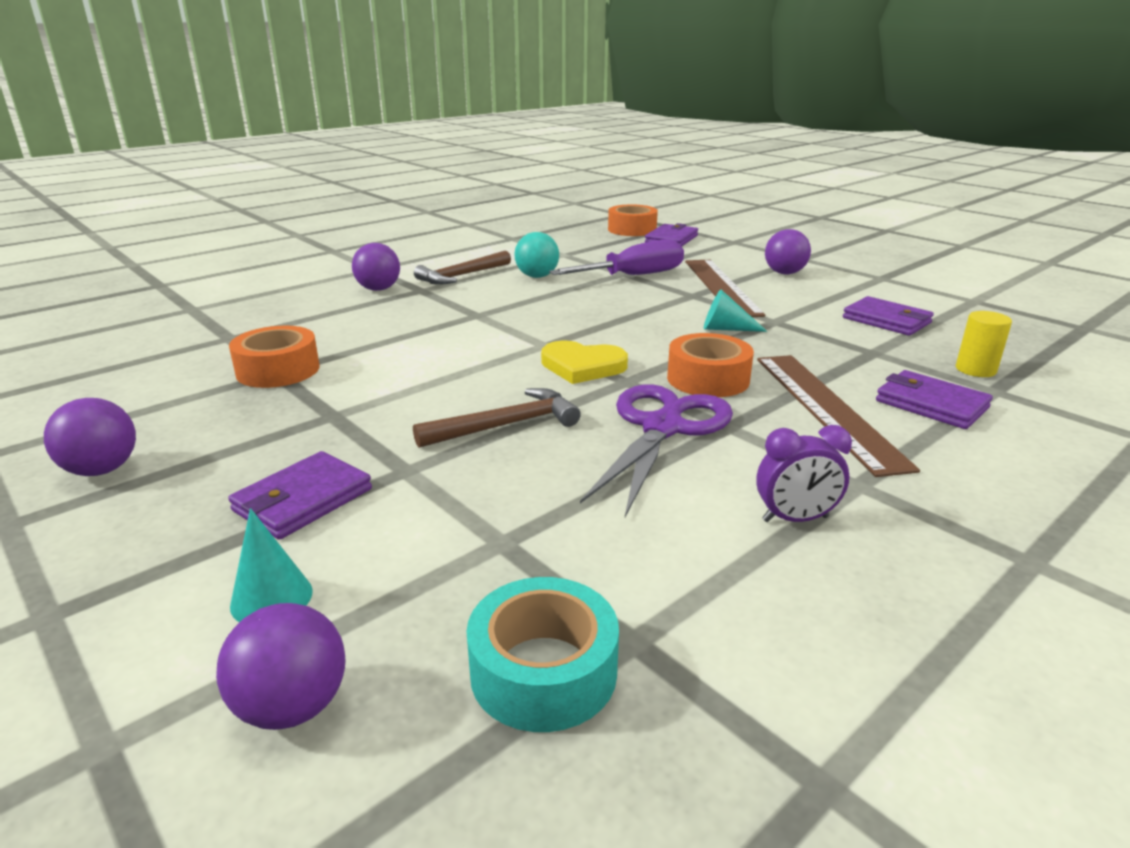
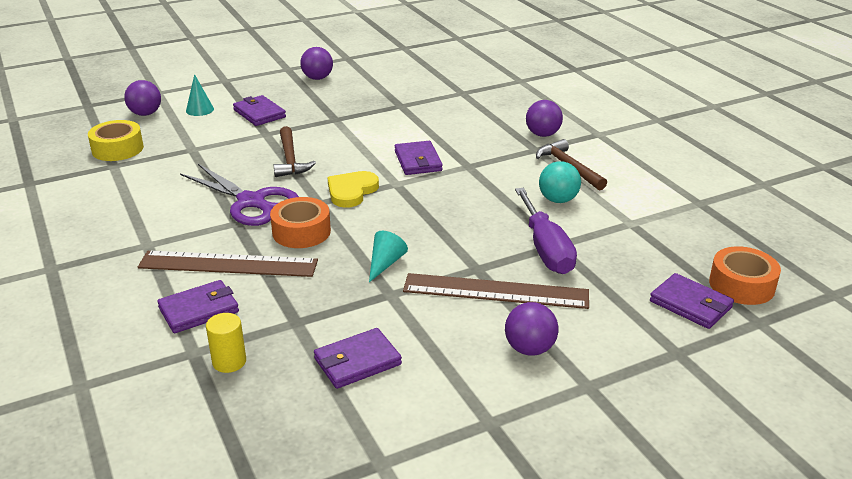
camera: 105 degrees right, 5 degrees up
orange tape [229,326,319,388] -> none
turquoise tape [466,577,619,732] -> yellow tape [88,120,144,161]
purple clock [756,425,852,522] -> none
none -> purple wallet [395,141,443,175]

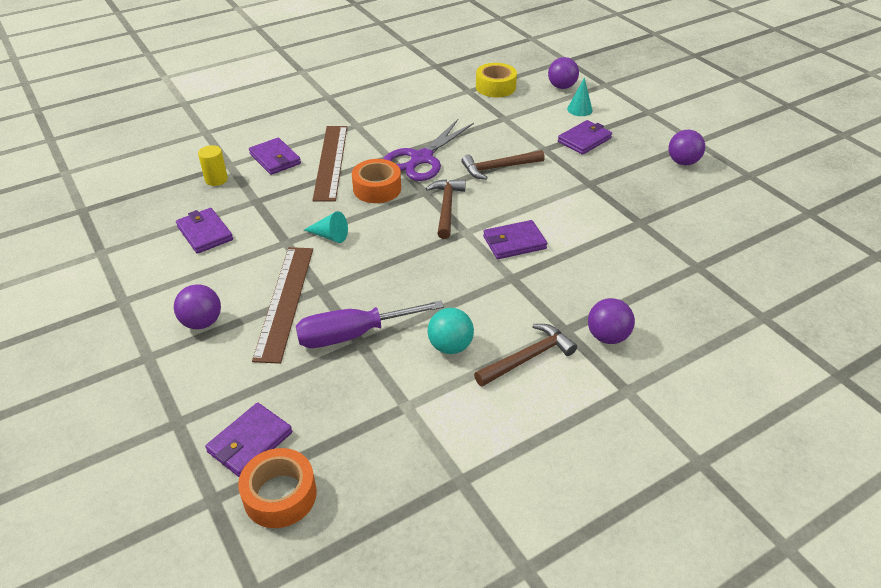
camera: 85 degrees right, 10 degrees up
yellow heart [327,171,379,208] -> brown hammer [425,179,466,239]

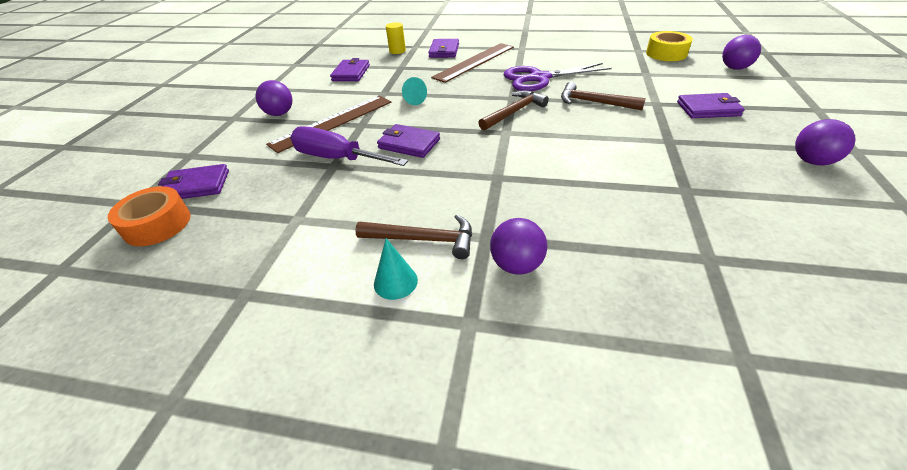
camera: 45 degrees right, 0 degrees up
orange tape [352,159,401,203] -> none
turquoise ball [427,308,474,354] -> none
purple wallet [483,220,547,259] -> purple wallet moved to [377,124,440,158]
turquoise cone [567,77,593,116] -> turquoise cone moved to [374,238,418,300]

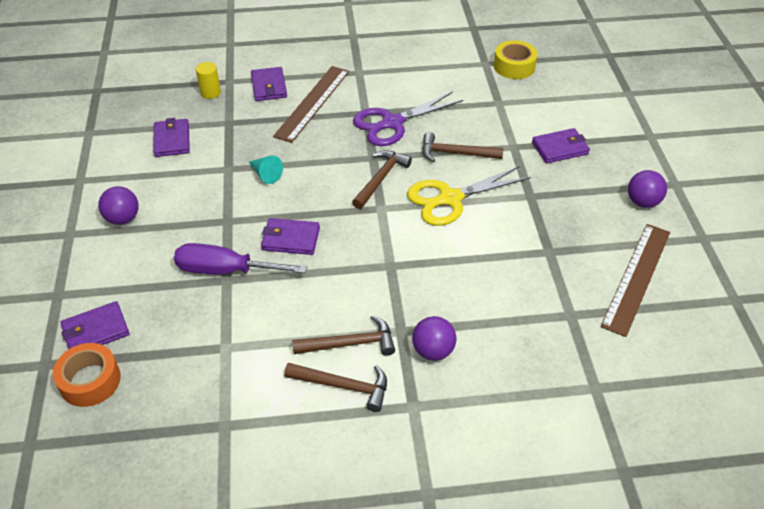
camera: 20 degrees left, 5 degrees up
brown ruler [266,96,391,153] -> brown ruler moved to [601,224,670,337]
turquoise cone [374,238,418,300] -> brown hammer [284,363,387,412]
purple ball [722,35,761,70] -> none
none -> yellow scissors [407,166,531,226]

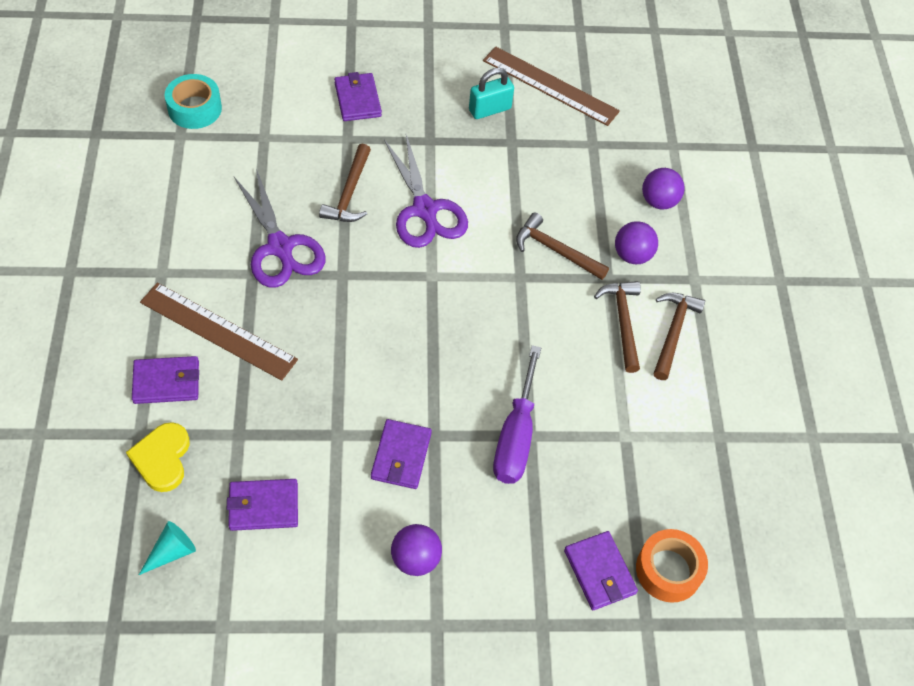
camera: 90 degrees left, 10 degrees up
yellow cylinder [196,62,221,99] -> yellow heart [126,422,190,492]
turquoise cone [249,155,283,184] -> turquoise cone moved to [139,521,196,575]
purple wallet [261,218,320,255] -> purple wallet moved to [371,419,432,489]
brown hammer [352,150,412,209] -> brown hammer moved to [516,212,609,280]
yellow scissors [407,166,531,226] -> purple scissors [384,135,468,248]
yellow tape [494,40,538,79] -> turquoise tape [165,74,222,129]
purple ball [628,170,667,208] -> purple ball moved to [642,168,685,210]
none -> turquoise padlock [469,68,514,119]

